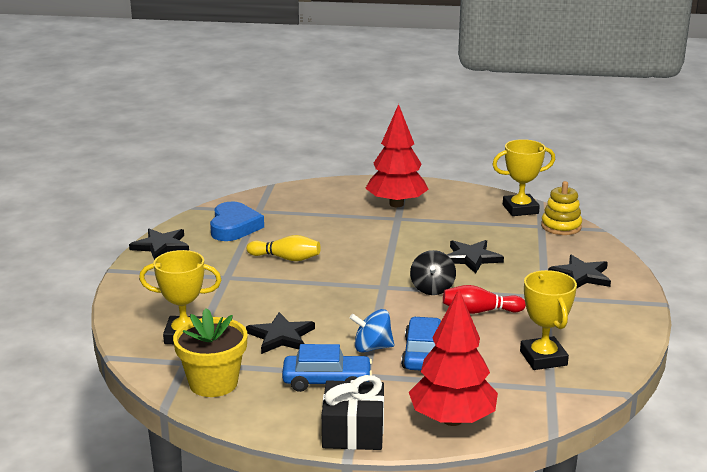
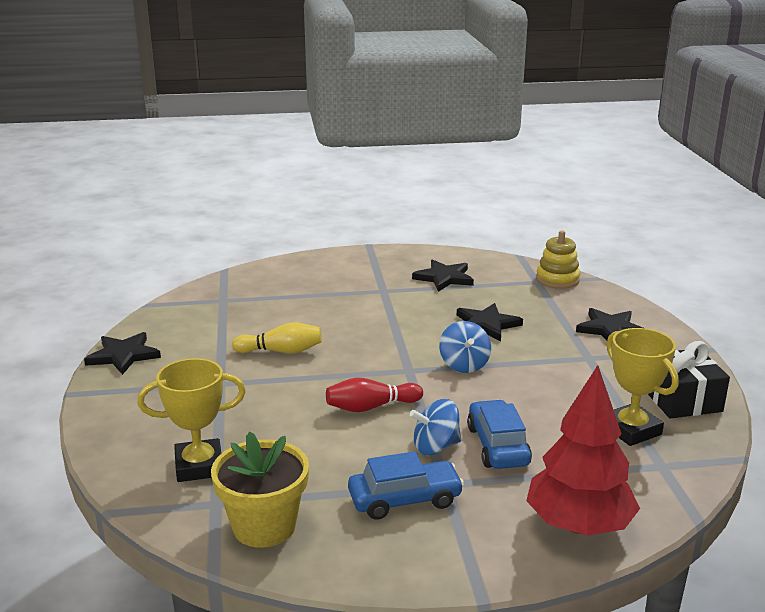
camera: 15 degrees left, 0 degrees up
blue heart [210,201,264,241] -> none
black star [246,312,315,354] -> black star moved to [412,259,474,292]
black gift [322,375,384,450] -> black gift moved to [648,341,730,419]
red tree [365,104,429,207] -> none
black spinning top [410,250,456,295] -> blue spinning top [439,321,491,373]
red bowling pin [443,285,526,314] -> red bowling pin moved to [326,377,423,412]
yellow trophy [492,139,555,216] -> none

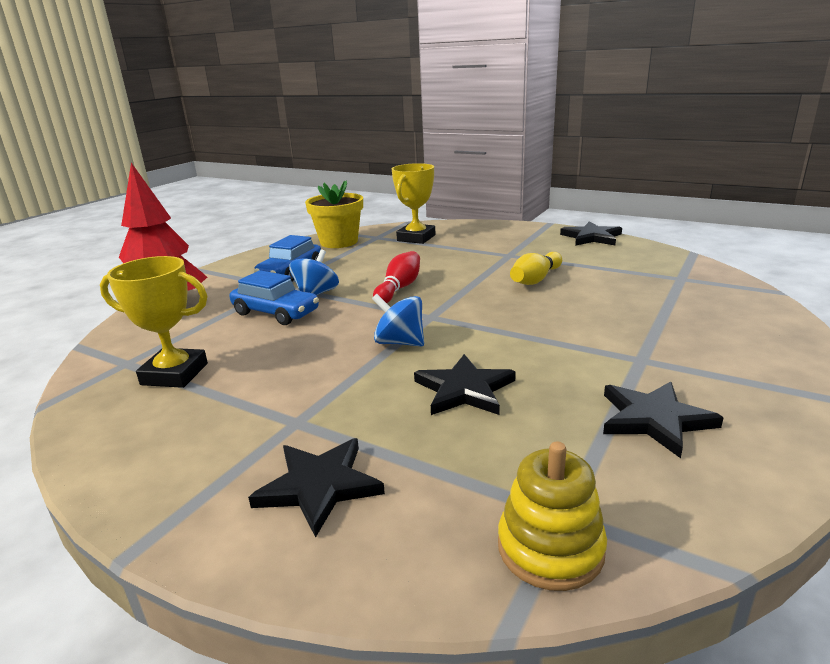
camera: 130 degrees right, 0 degrees up
black gift [648,341,730,419] -> none

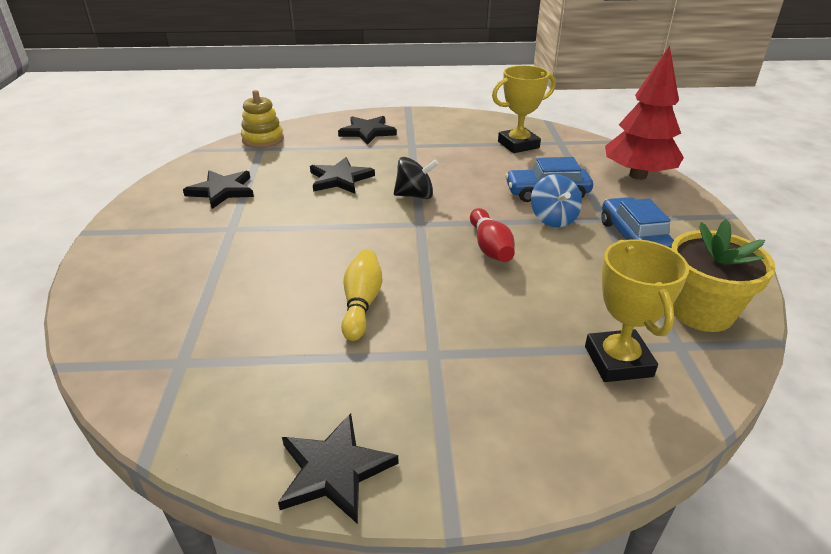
camera: 145 degrees right, 10 degrees up
blue spinning top [372,294,424,346] -> black spinning top [394,157,439,199]

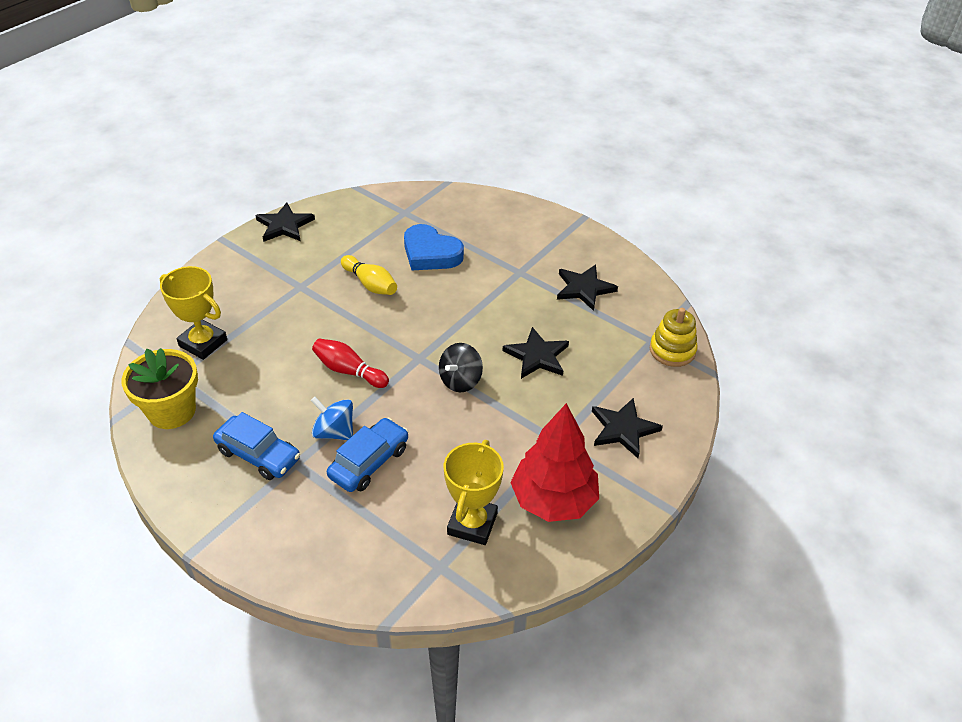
camera: 130 degrees right, 10 degrees up
red tree [605,45,684,180] -> red tree moved to [510,403,599,522]
none -> blue heart [404,224,464,270]

